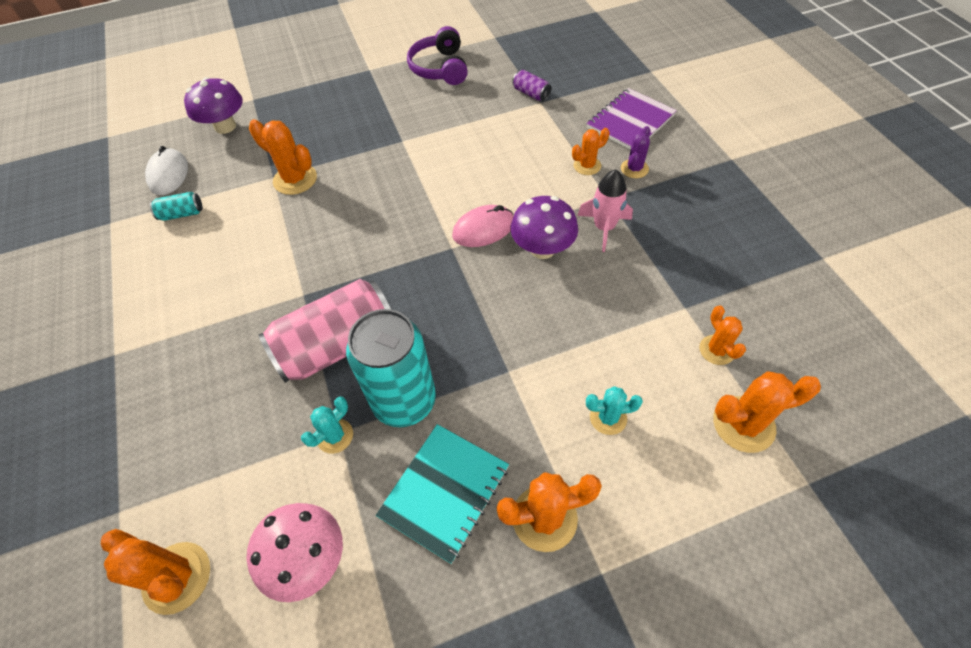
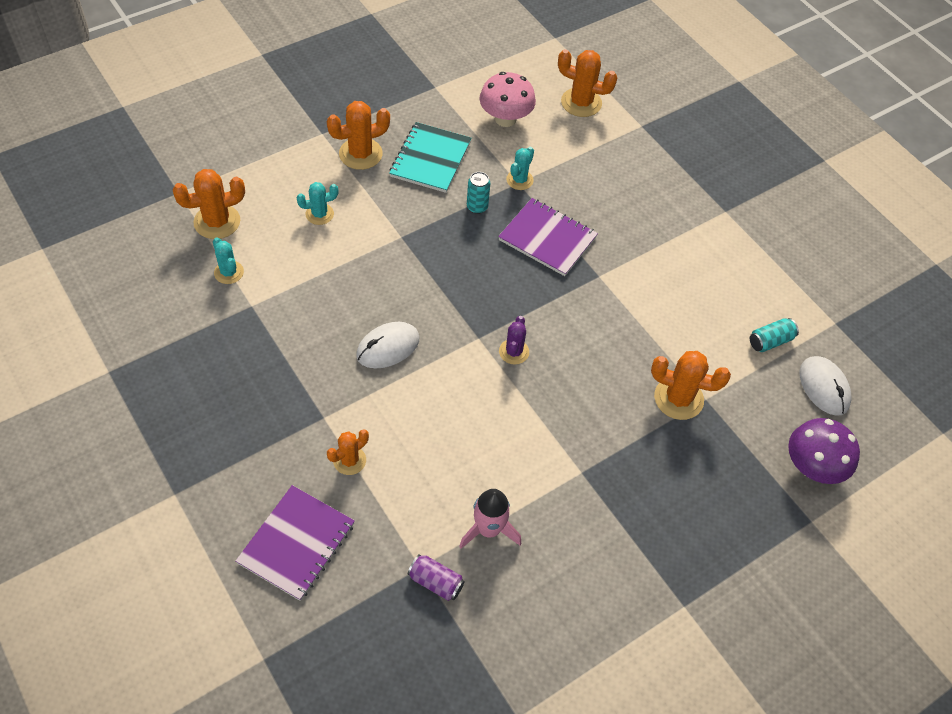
camera: 160 degrees right, 0 degrees up
pink can [258,279,391,383] -> purple notebook [498,198,598,276]
turquoise can [346,309,436,427] -> turquoise can [467,172,490,214], size x0.43
purple headphones [407,26,468,85] -> none
pink mouse [452,205,514,247] -> none
purple mushroom [511,196,578,259] -> white mouse [356,322,419,368]
pink rocket [577,169,633,252] -> pink rocket moved to [459,489,521,549]
purple cactus [621,126,651,178] -> purple cactus moved to [499,316,529,365]
orange cactus [699,305,746,365] -> turquoise cactus [213,237,244,284]

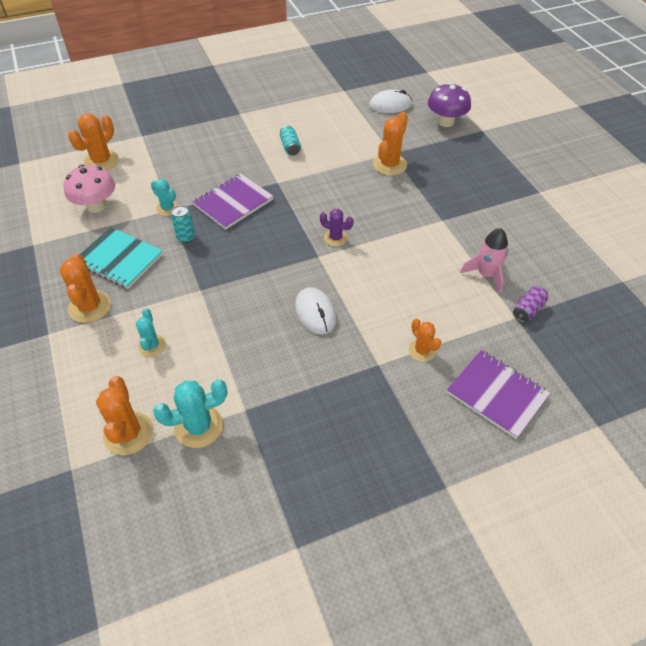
camera: 75 degrees left, 5 degrees down
turquoise cactus [213,237,244,284] -> turquoise cactus [153,380,227,448], size x1.61
turquoise can [750,318,799,352] -> turquoise can moved to [280,125,301,155]

